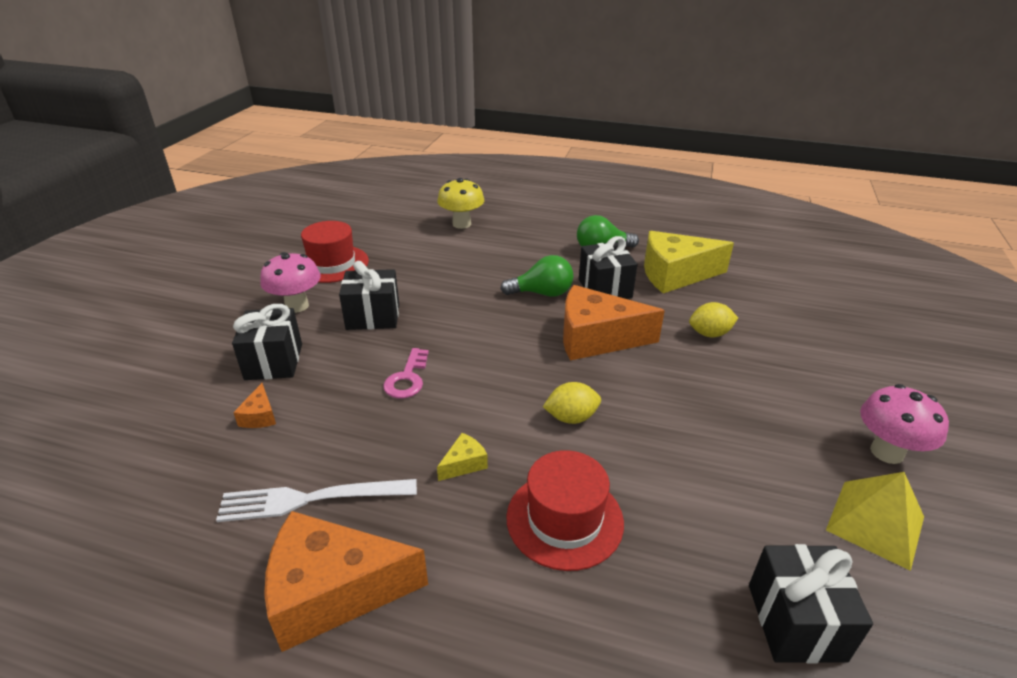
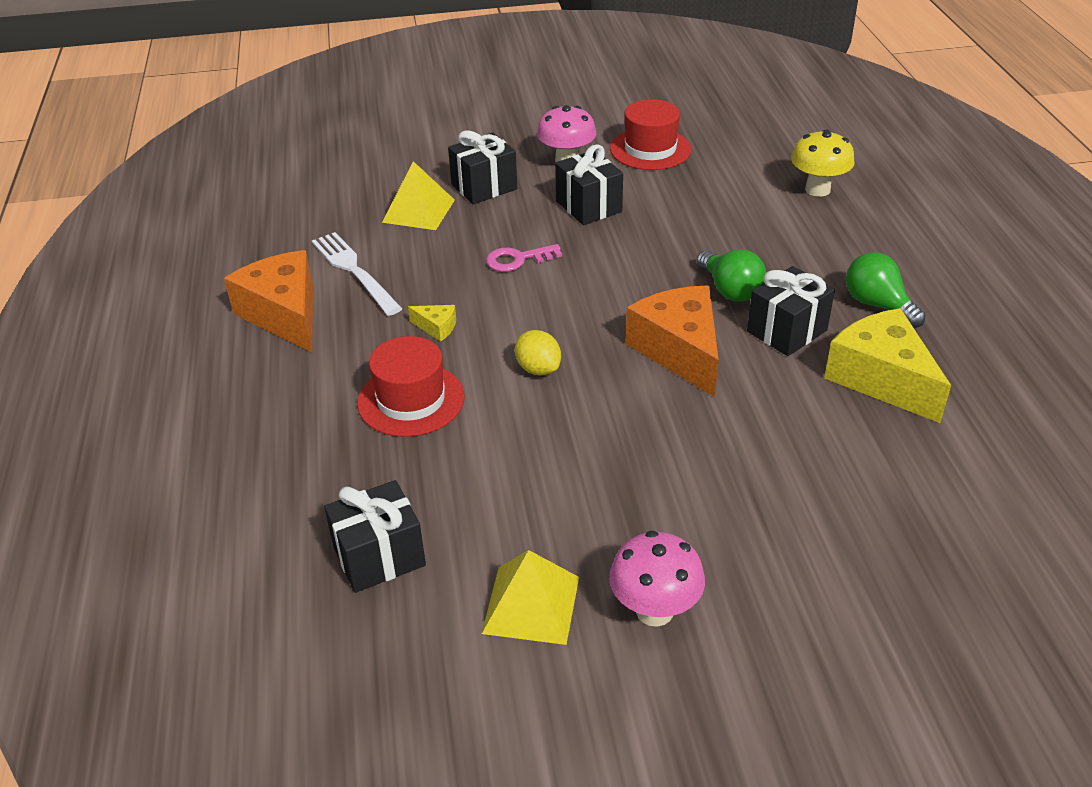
camera: 65 degrees right, 5 degrees up
orange cheese [233,383,276,428] -> yellow pyramid [382,161,455,230]
yellow lemon [689,302,738,337] -> none

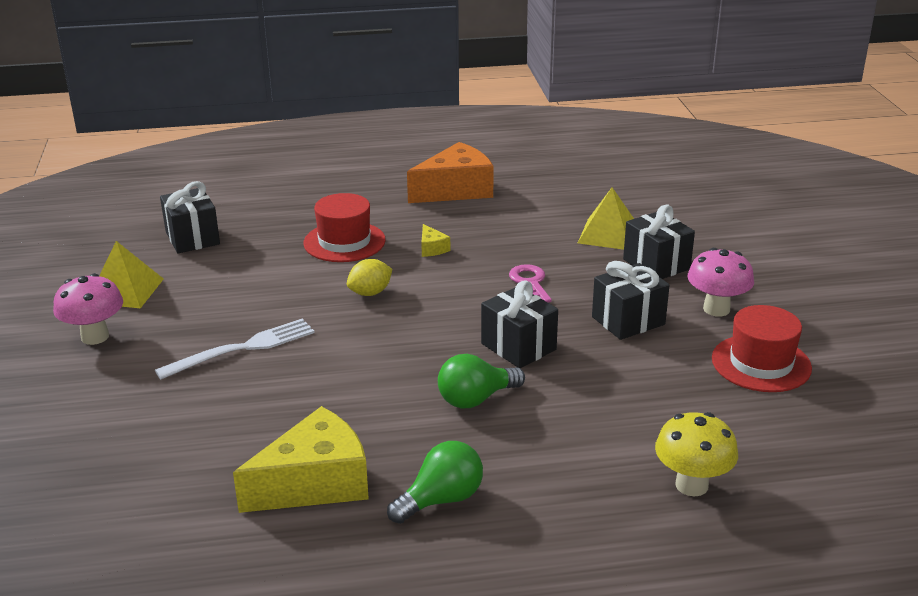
camera: 90 degrees right, 10 degrees down
white fork [312,232,402,316] -> white fork moved to [155,319,315,379]
yellow cheese [408,305,456,341] -> yellow cheese turned 45 degrees counterclockwise [421,224,450,257]
orange cheese [626,286,719,397] -> none
black gift [747,266,835,356] -> black gift moved to [481,280,558,368]

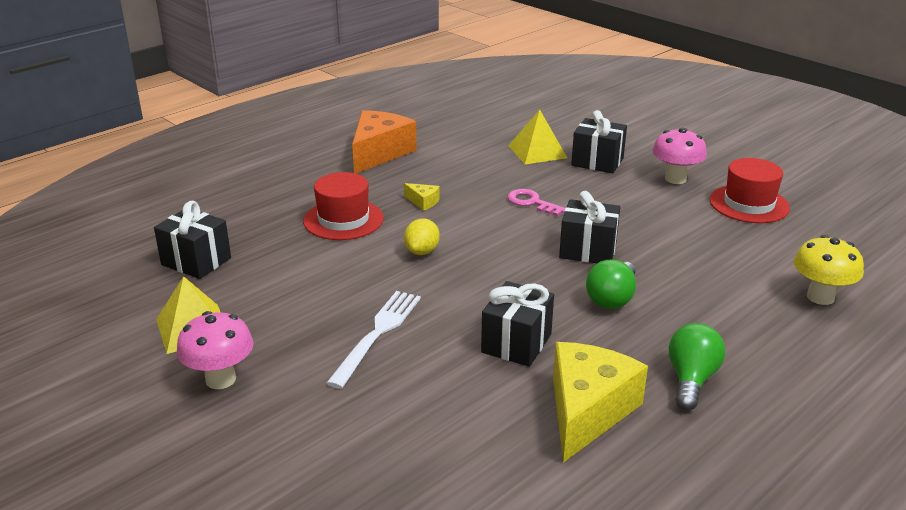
camera: 35 degrees left, 0 degrees up
black gift [592,261,670,340] -> black gift moved to [481,281,554,367]

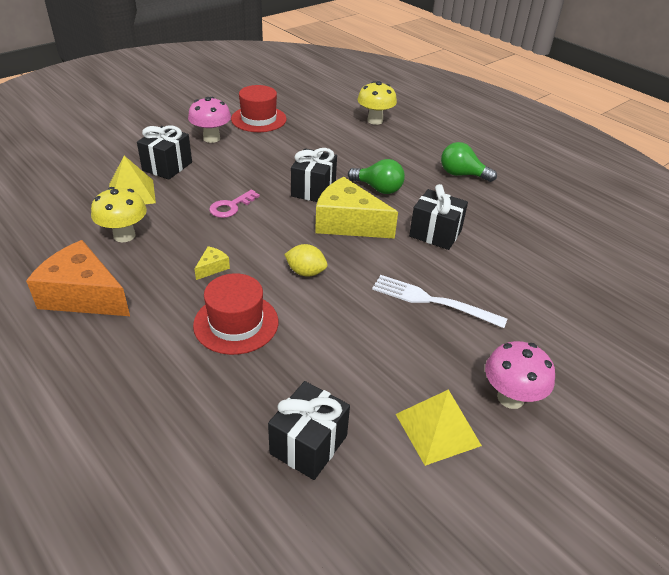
camera: 90 degrees left, 10 degrees up
yellow cheese [553,342,648,463] -> yellow cheese moved to [315,177,398,239]
none -> yellow mushroom [91,187,147,242]

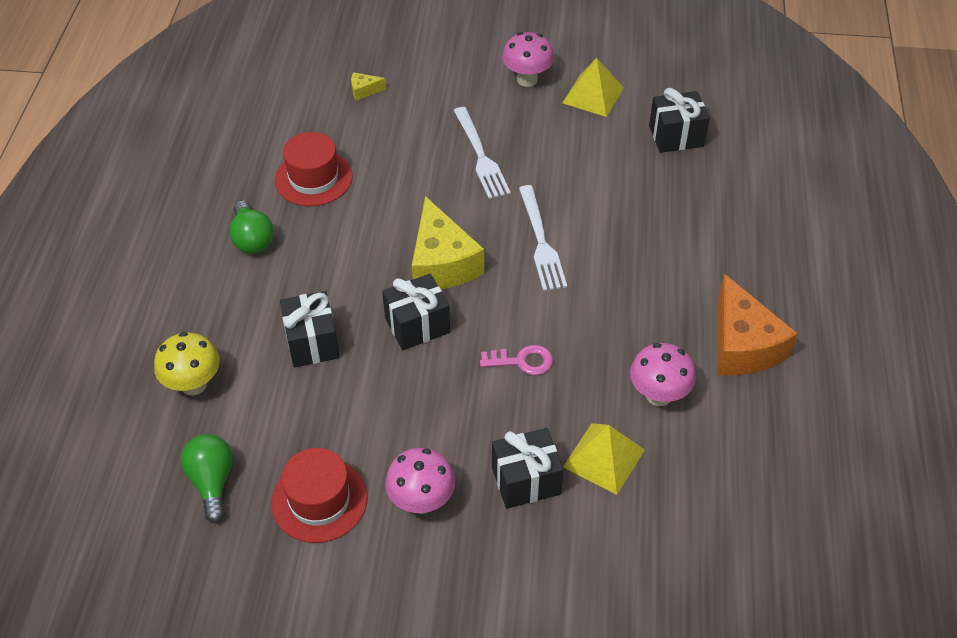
camera: 130 degrees left, 10 degrees up
yellow mushroom [91,187,147,242] -> pink mushroom [630,343,696,406]
red hat [193,273,278,355] -> red hat moved to [275,132,353,206]
yellow cheese [195,246,230,280] -> yellow cheese moved to [351,72,387,101]
yellow lemon [284,244,327,277] -> white fork [519,185,567,291]
green light bulb [348,159,405,194] -> green light bulb moved to [181,434,233,523]
black gift [409,184,468,250] -> black gift moved to [280,291,340,367]

